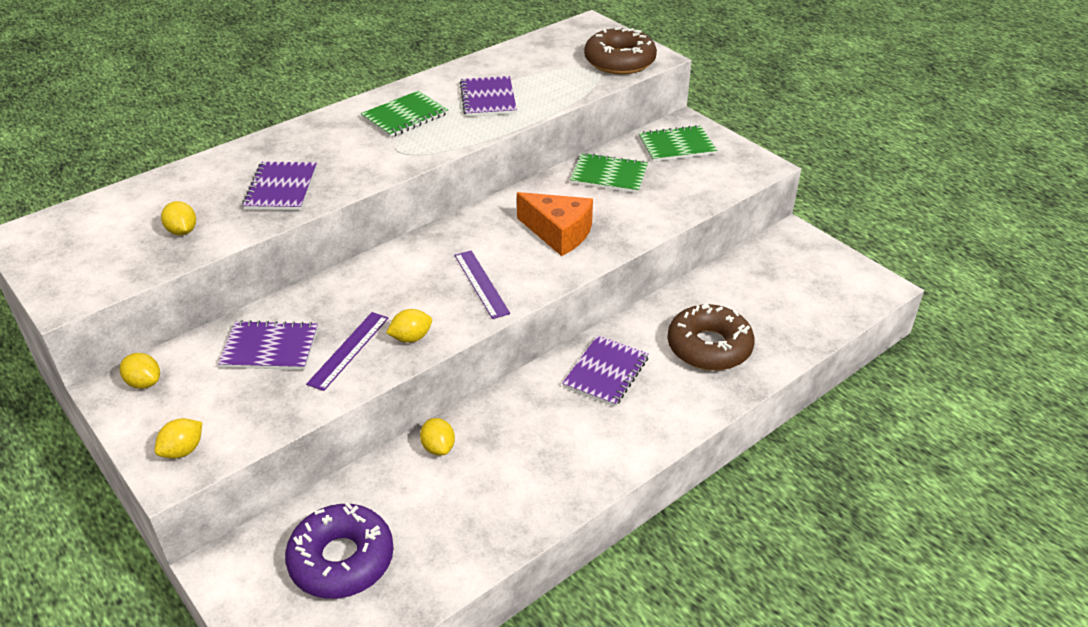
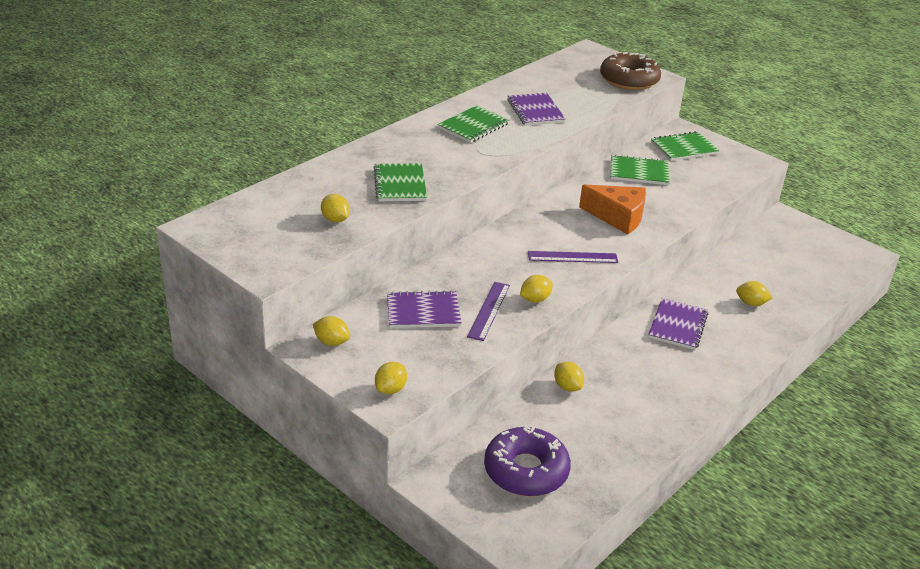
camera: 10 degrees left, 5 degrees down
purple notebook [242,162,317,210] -> green notebook [373,163,427,201]
purple ruler [454,250,510,319] -> purple ruler turned 60 degrees counterclockwise [528,251,618,263]
brown donut [667,303,755,371] -> yellow lemon [736,281,773,306]

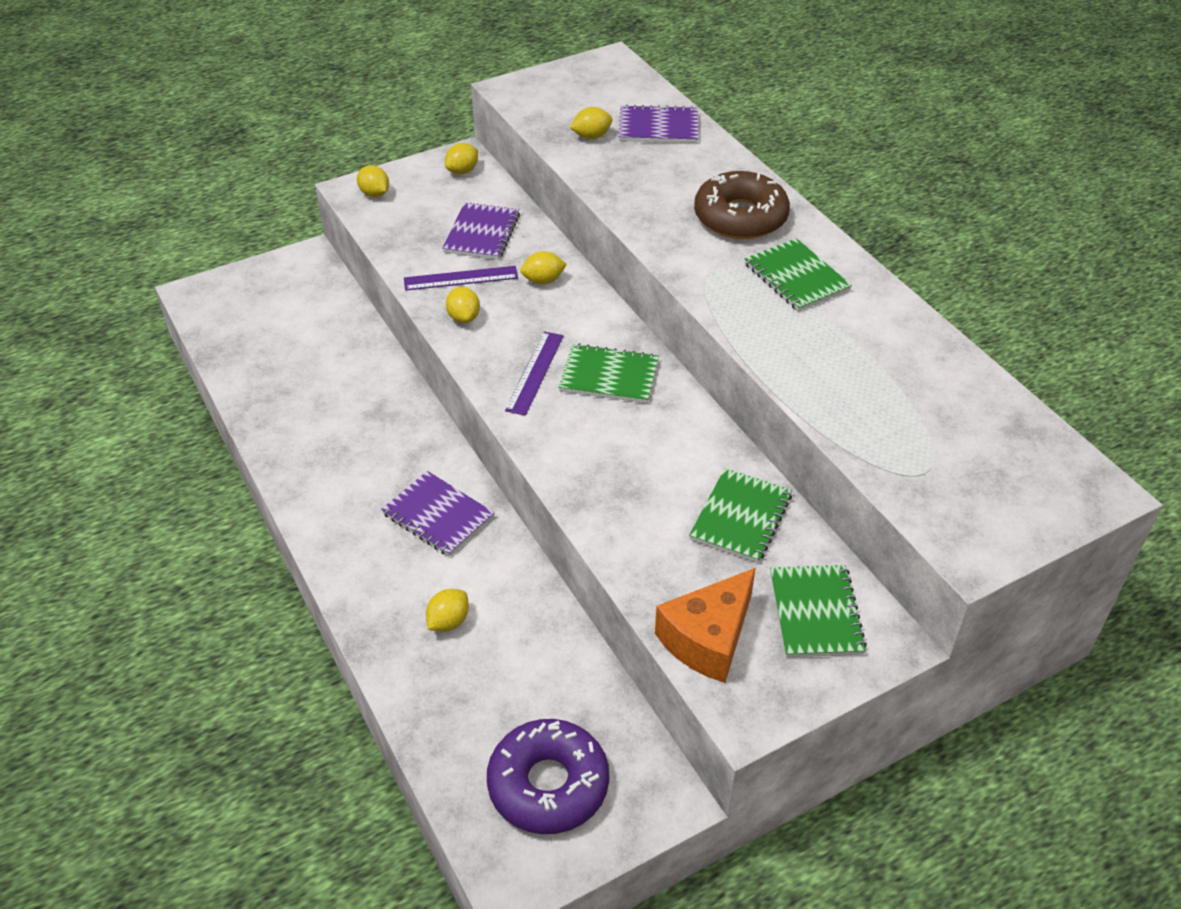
camera: 110 degrees right, 10 degrees up
green notebook [373,163,427,201] -> green notebook moved to [559,343,659,403]
purple ruler [467,282,510,341] -> purple ruler turned 45 degrees counterclockwise [404,266,518,291]
purple donut [484,425,571,496] -> purple donut moved to [487,719,609,834]
purple notebook [507,93,566,126] -> purple notebook moved to [619,104,698,143]
yellow lemon [554,362,584,392] -> yellow lemon moved to [520,251,567,284]
orange cheese [579,184,646,235] -> orange cheese moved to [655,568,756,683]
brown donut [600,52,661,90] -> brown donut moved to [694,171,790,239]

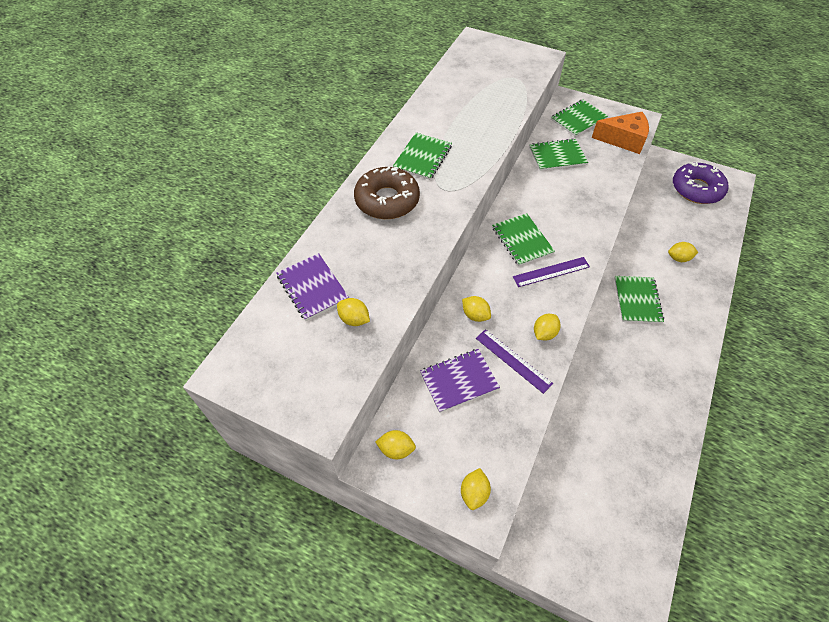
camera: 125 degrees left, 10 degrees up
purple notebook [381,471,494,557] -> green notebook [614,276,664,323]

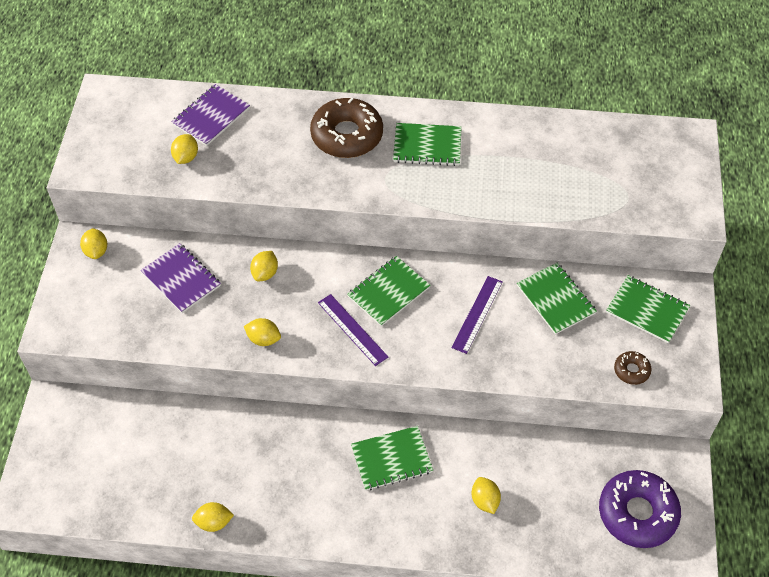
camera: 70 degrees right, 0 degrees up
yellow lemon [461,468,491,510] -> yellow lemon moved to [192,502,234,532]
purple ruler [476,329,553,394] -> purple ruler moved to [451,276,503,354]
orange cheese [592,112,649,154] -> brown donut [614,351,651,385]

